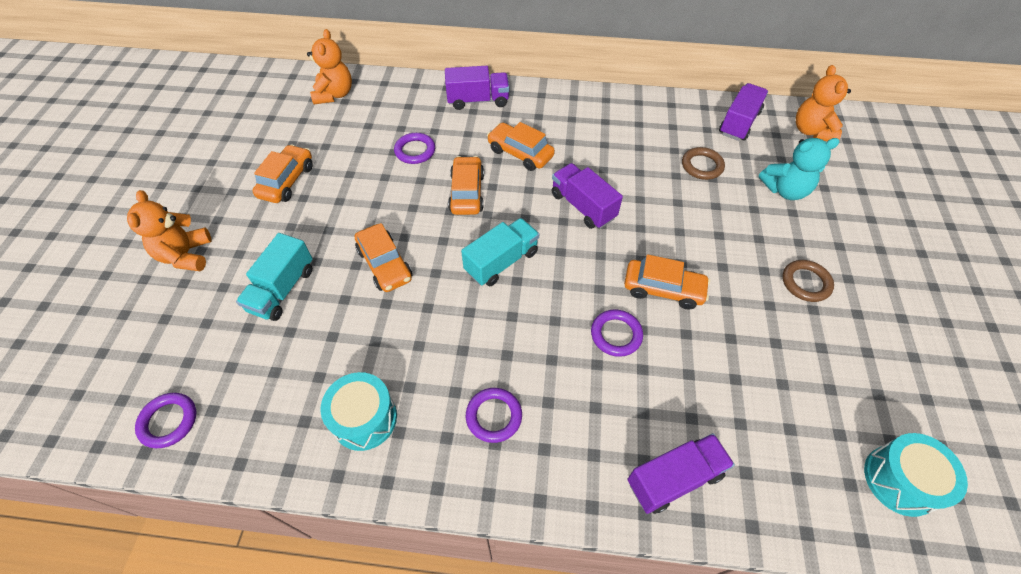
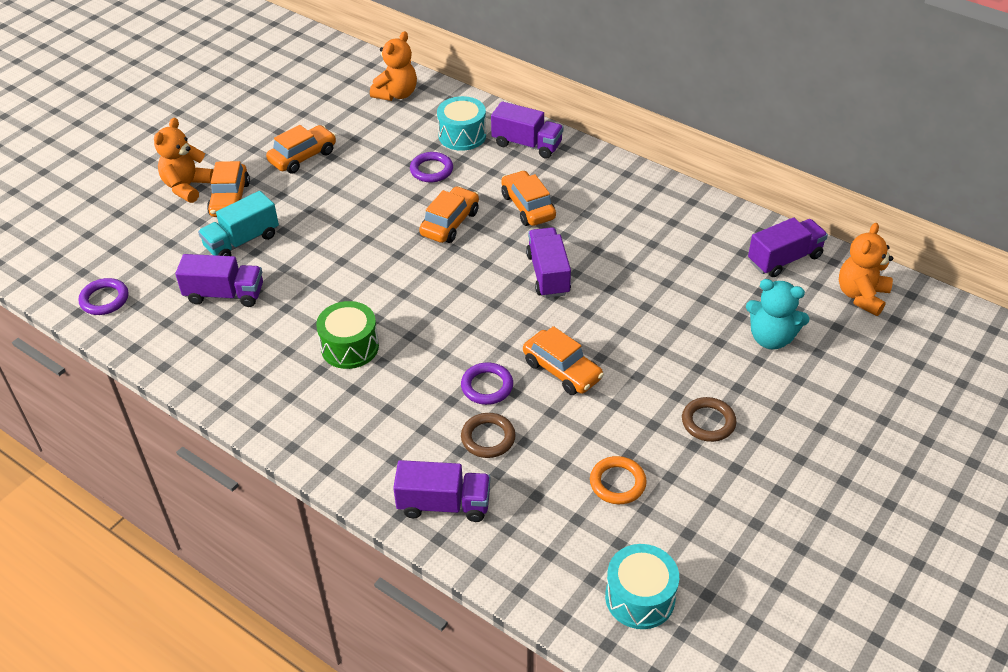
camera: 30 degrees right, 10 degrees down
turquoise drum [320,372,397,451] -> turquoise drum moved to [437,96,486,151]
orange car [355,223,412,292] -> orange car moved to [207,161,250,217]
turquoise truck [461,218,539,286] -> none
purple ring [466,388,522,443] -> none
brown ring [682,147,725,180] -> brown ring moved to [461,413,516,458]
none -> purple truck [175,254,263,307]
none -> green drum [316,301,379,369]
none -> orange ring [590,456,647,504]

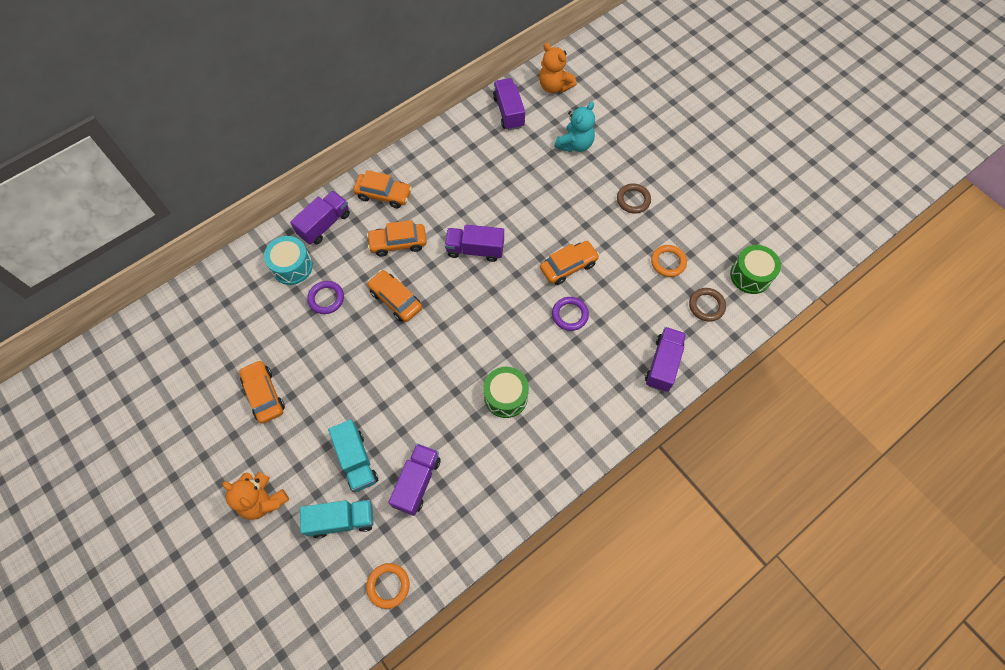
camera: 75 degrees left, 20 degrees up
purple ring [78,278,128,315] -> orange ring [366,563,409,609]
orange car [207,161,250,217] -> orange car moved to [353,170,412,208]
orange teddy bear [370,31,417,101] -> none
brown ring [461,413,516,458] -> brown ring moved to [689,288,726,322]
turquoise drum [605,544,679,629] -> green drum [730,245,781,294]
none -> turquoise truck [300,500,374,538]

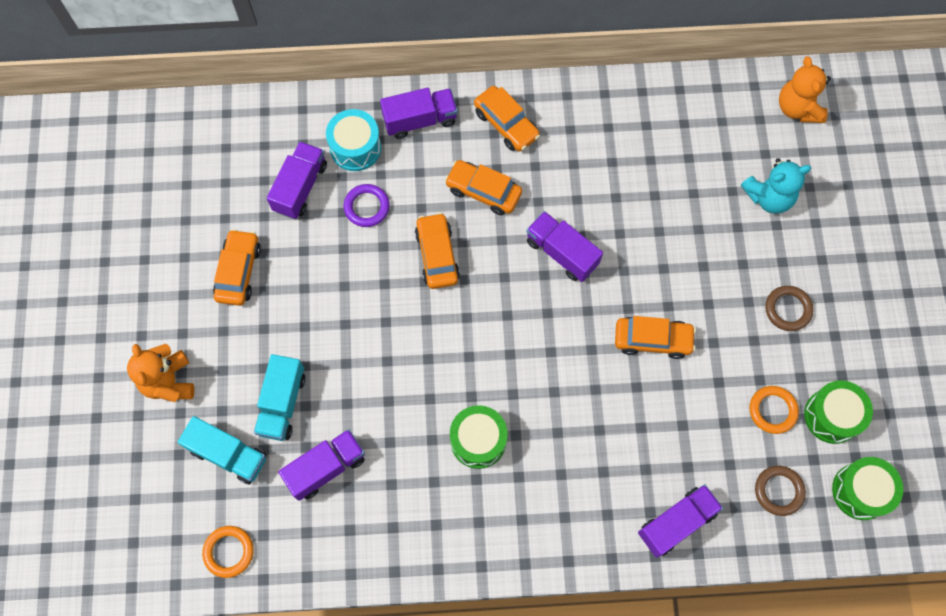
camera: 35 degrees right, 5 degrees up
purple truck [493,78,525,130] -> purple truck moved to [267,141,327,219]
purple ring [552,297,589,331] -> none
none -> green drum [804,381,873,444]

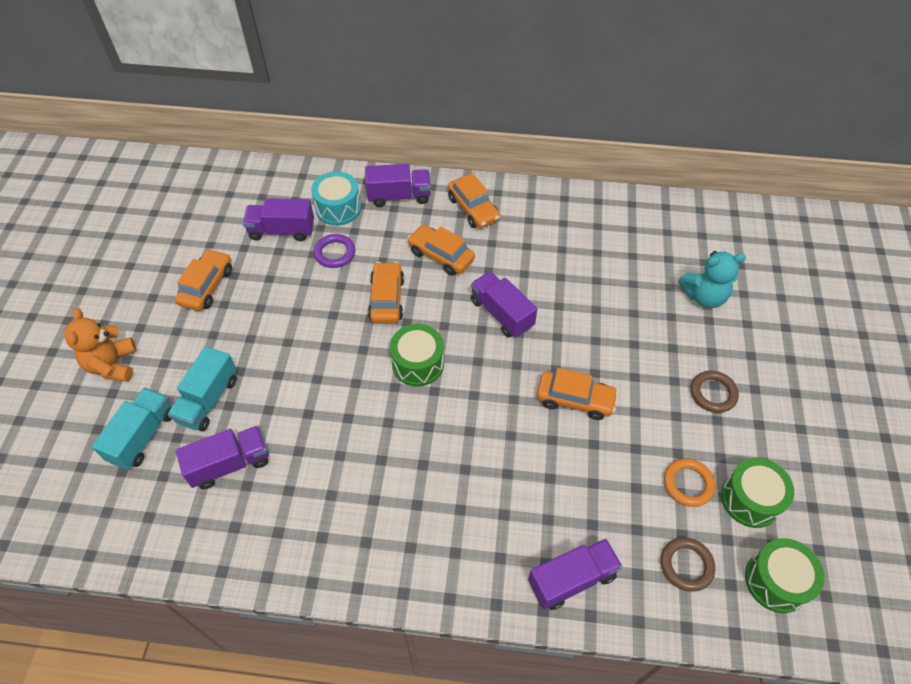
camera: 10 degrees right, 15 degrees down
turquoise truck [178,416,267,485] -> turquoise truck turned 105 degrees counterclockwise [92,388,172,470]
orange ring [202,526,254,578] -> none
purple truck [267,141,327,219] -> purple truck turned 120 degrees counterclockwise [243,198,314,241]
green drum [450,405,508,469] -> green drum moved to [390,324,444,387]
orange teddy bear [779,56,831,123] -> none

